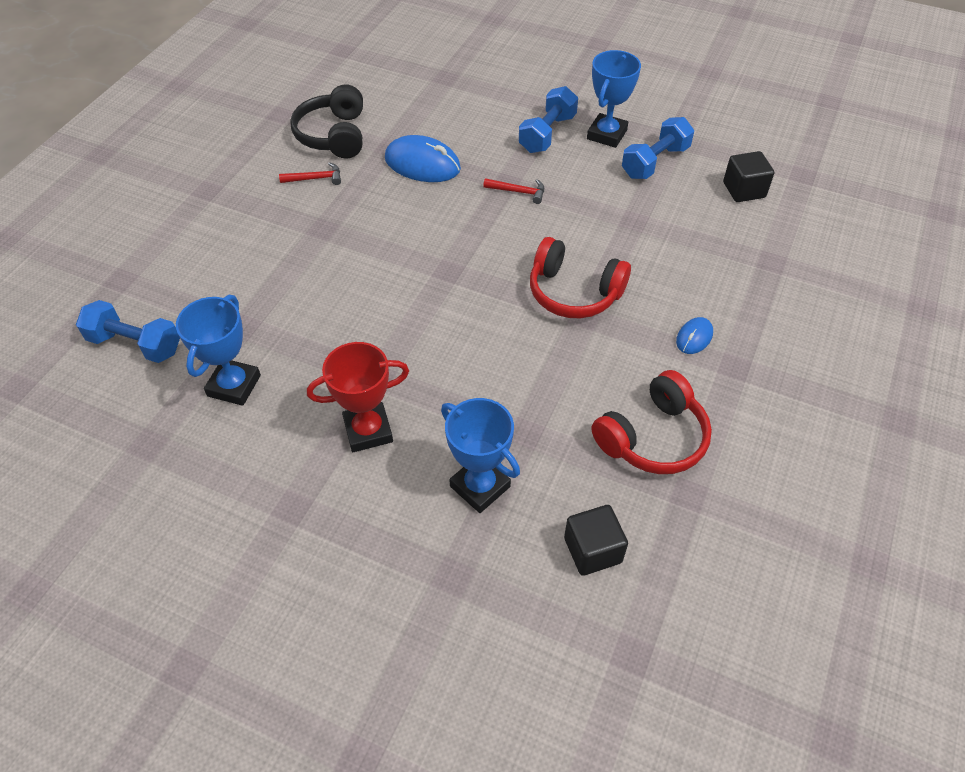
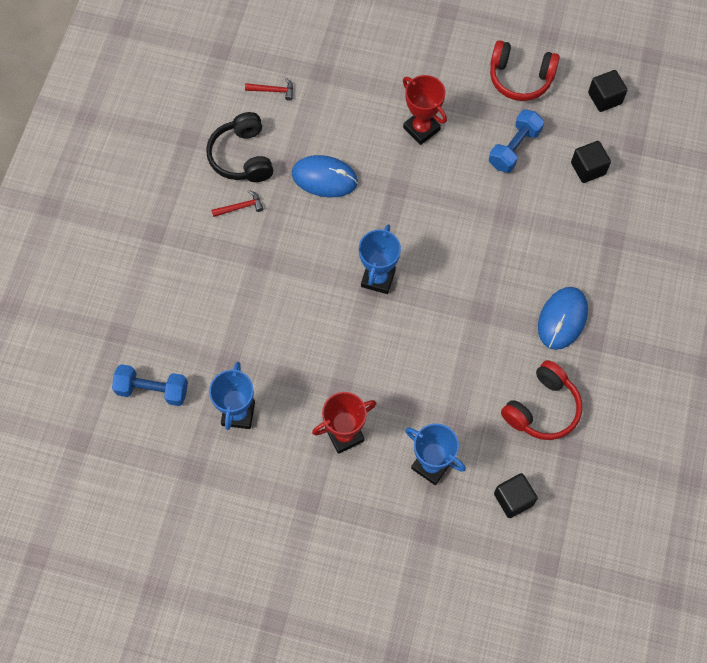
camera: 10 degrees left, 15 degrees up
red hammer [483,178,544,204] -> red hammer moved to [245,78,293,101]
blue dumbbell [519,86,578,153] -> red trophy [403,75,447,145]
red headphones [530,237,631,318] -> red headphones moved to [490,40,560,101]
blue trophy [587,50,641,148] -> blue trophy moved to [359,224,401,294]
blue mouse [676,317,713,354] -> blue mouse [538,287,588,350], size x1.93
none -> black cube [588,70,627,112]

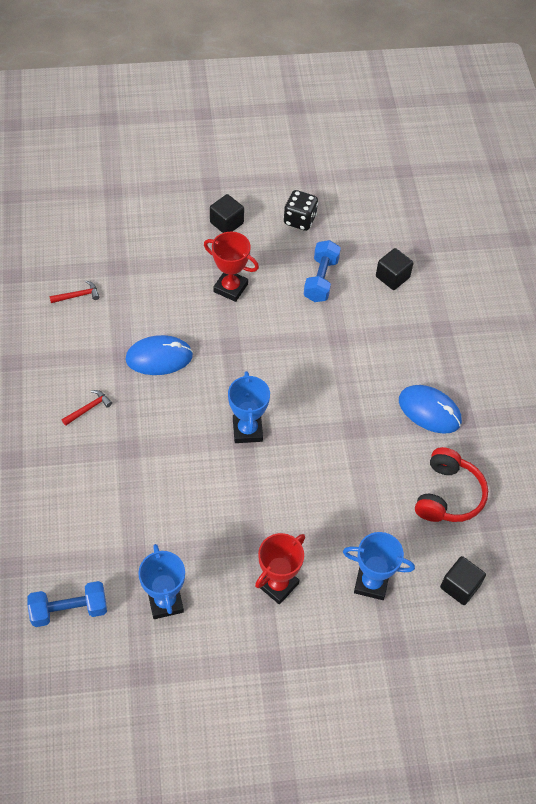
camera: 25 degrees left, 10 degrees down
black headphones [206,112,273,182] -> none
red headphones [490,40,560,101] -> black dice [283,190,318,231]
blue mouse [538,287,588,350] -> blue mouse turned 60 degrees counterclockwise [399,385,462,434]
black cube [588,70,627,112] -> black cube moved to [210,194,244,233]

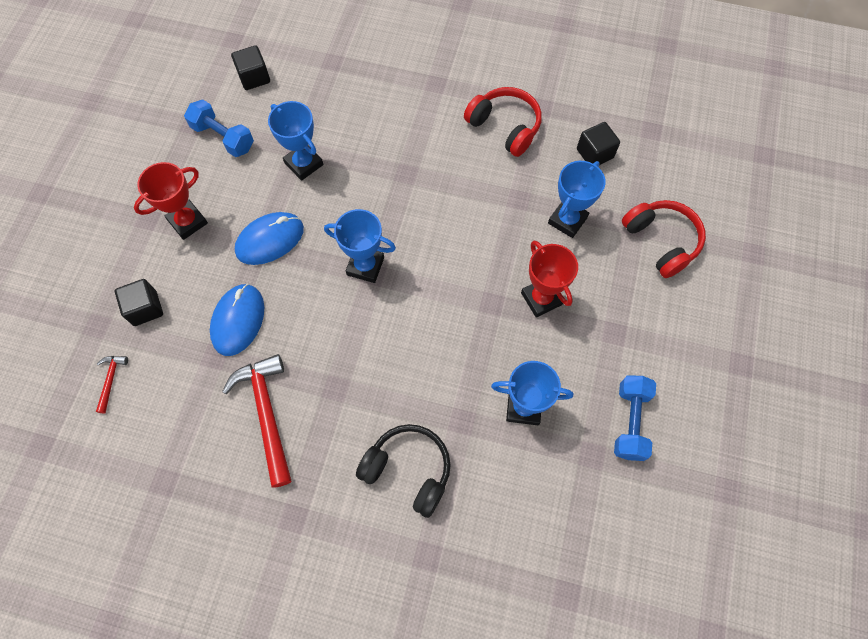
camera: 65 degrees left, 10 degrees up
blue dumbbell [27,581,107,627] -> blue dumbbell moved to [614,376,656,461]
red hammer [62,390,112,426] -> red hammer [222,354,291,488], size x2.15
black cube [210,194,244,233] -> black cube moved to [115,279,163,326]
black dice [283,190,318,231] -> none
blue mouse [399,385,462,434] -> blue mouse moved to [235,212,304,265]
none -> blue trophy [268,101,323,181]
none -> black headphones [356,424,451,518]
none -> red headphones [622,200,706,278]

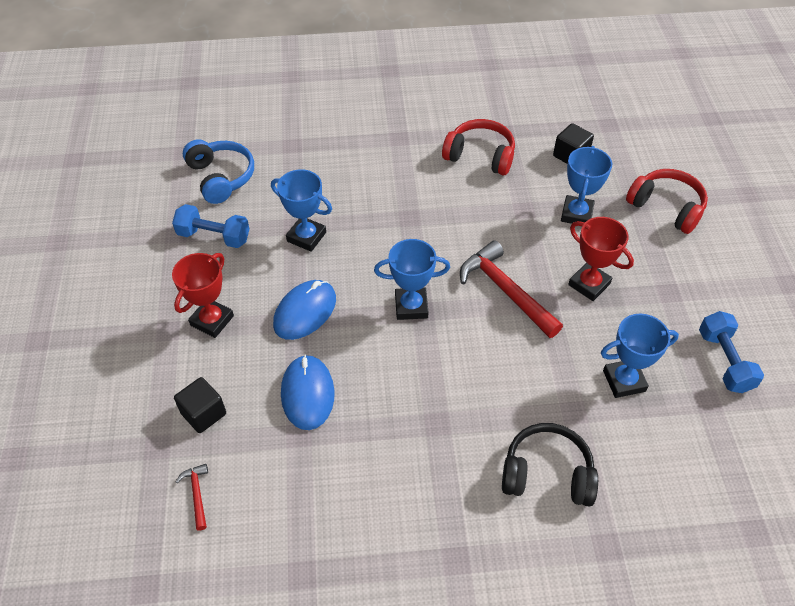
camera: 20 degrees left, 15 degrees down
red hammer [222,354,291,488] -> red hammer moved to [460,240,563,338]
black cube [231,45,270,90] -> blue headphones [183,139,254,204]

